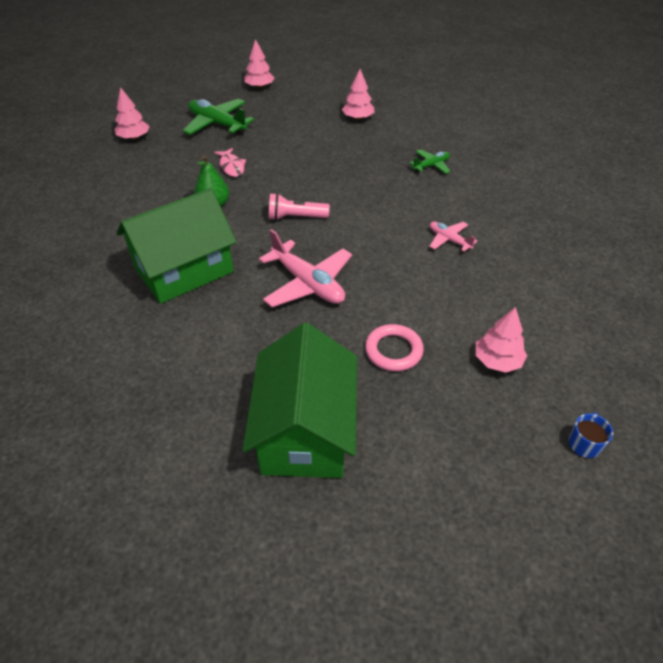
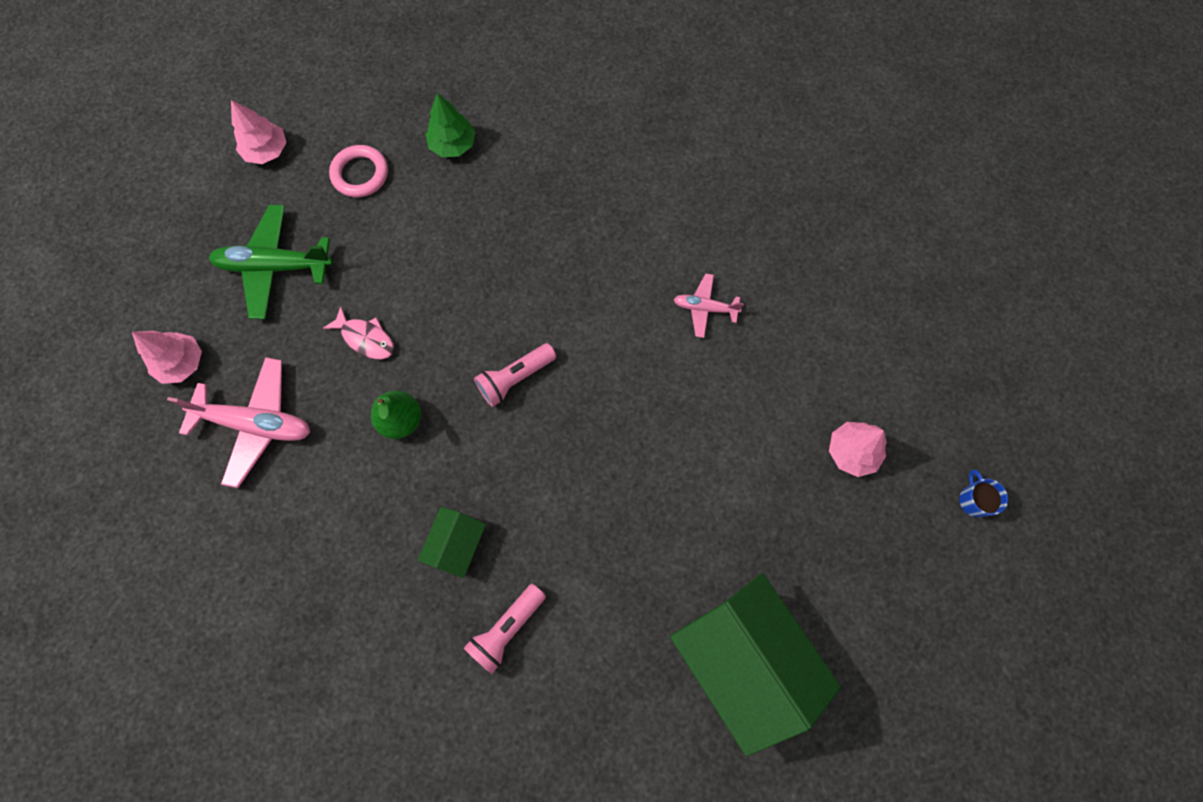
camera: 35 degrees left, 25 degrees up
green house [117,188,237,304] -> green house [418,507,486,578], size x0.47
pink plane [259,229,352,307] -> pink plane moved to [167,357,310,488]
pink tree [342,69,374,120] -> green tree [426,93,475,157]
pink ring [365,324,424,371] -> pink ring moved to [329,145,388,197]
green plane [409,149,451,174] -> none
none -> pink flashlight [464,584,546,674]

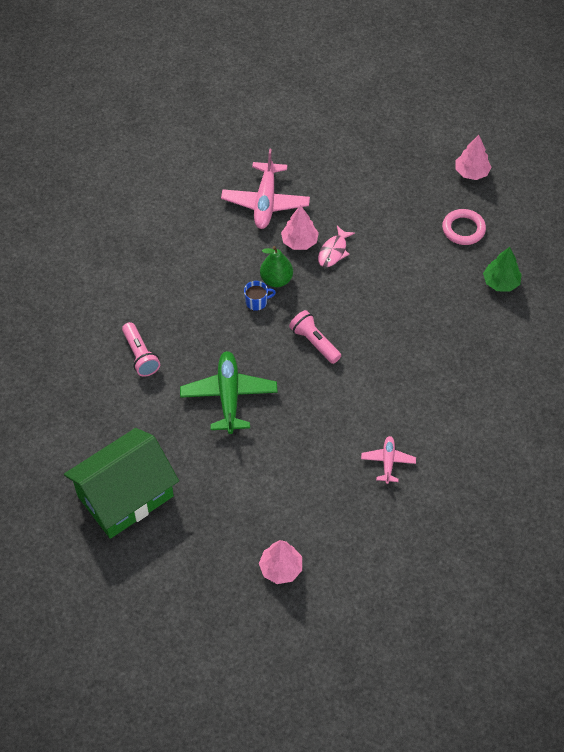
camera: 85 degrees right, 15 degrees down
pink tree [132,331,202,384] -> pink tree moved to [281,205,319,250]
green plane [209,205,333,319] -> green plane moved to [180,351,278,434]
green house [418,507,486,578] -> none
pink flashlight [464,584,546,674] -> pink flashlight turned 150 degrees counterclockwise [122,322,160,377]
blue mug [959,470,1008,517] -> blue mug moved to [244,281,276,311]

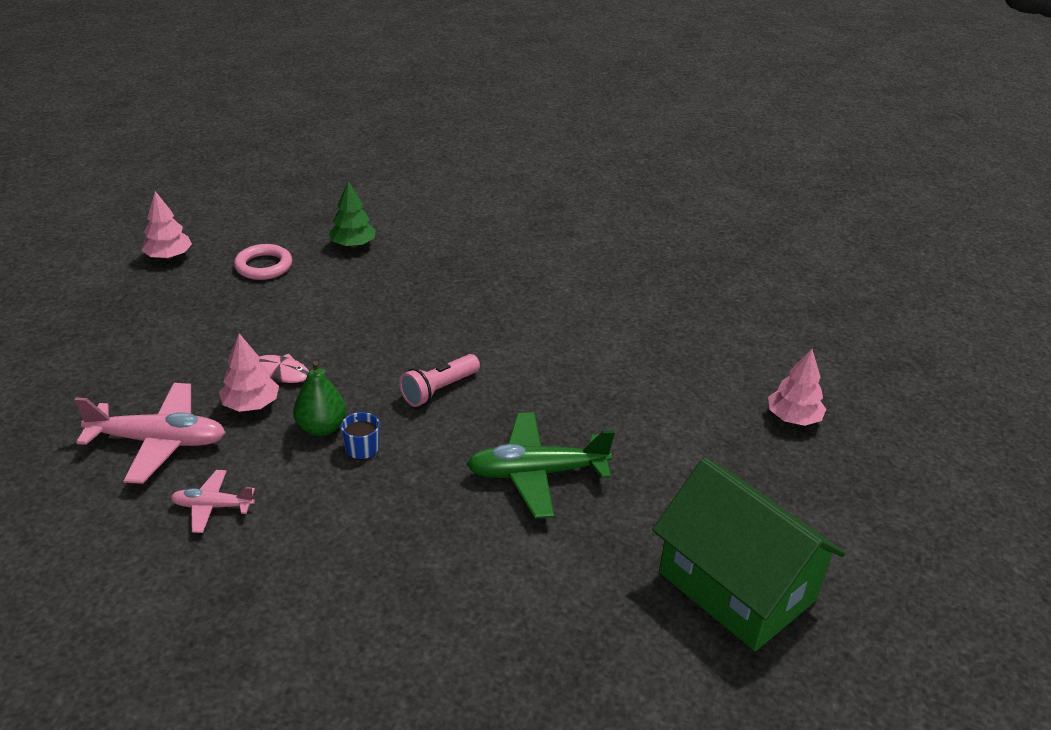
camera: 95 degrees left, 20 degrees down
pink flashlight [122,322,160,377] -> none
pink plane [361,436,416,484] -> pink plane moved to [170,470,255,533]

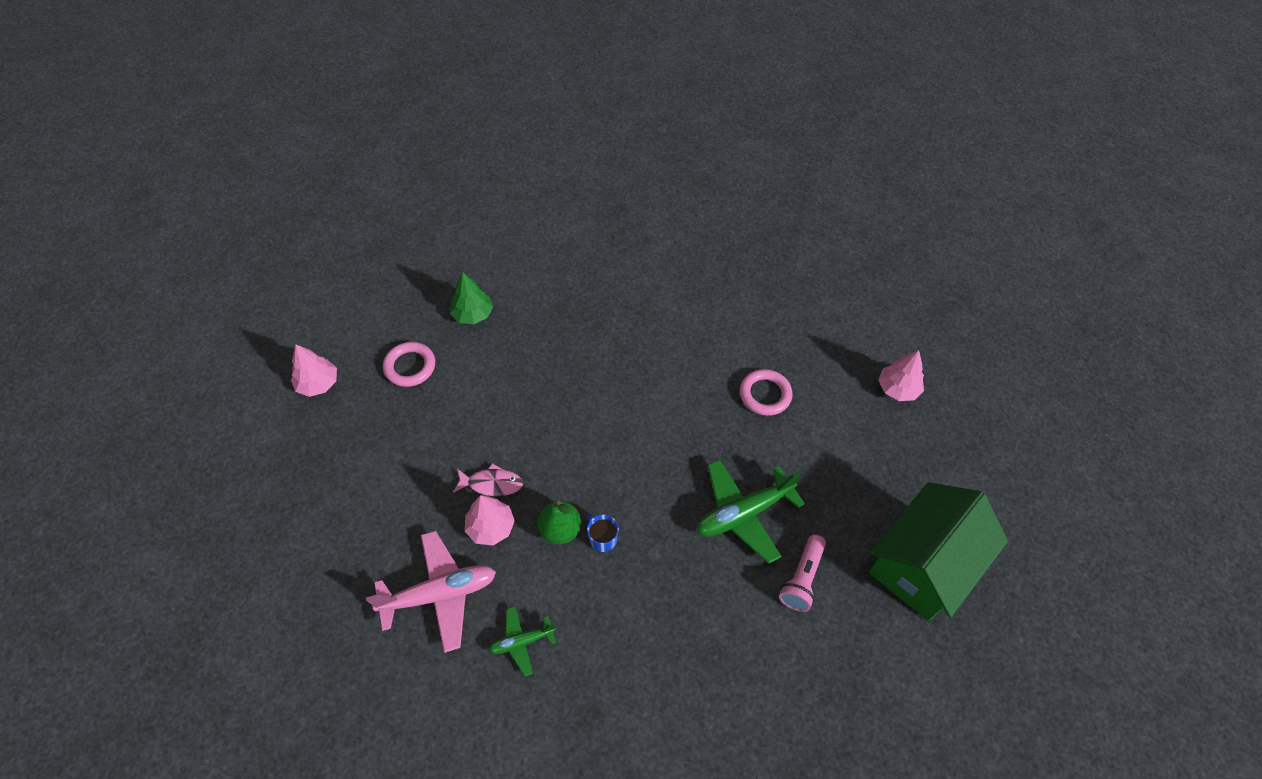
camera: 20 degrees left, 20 degrees up
pink plane [170,470,255,533] -> green plane [488,606,556,676]
pink flashlight [399,354,480,407] -> pink flashlight moved to [779,534,826,612]
green house [652,458,846,651] -> green house turned 75 degrees counterclockwise [869,482,1008,621]
none -> pink ring [740,369,793,416]

